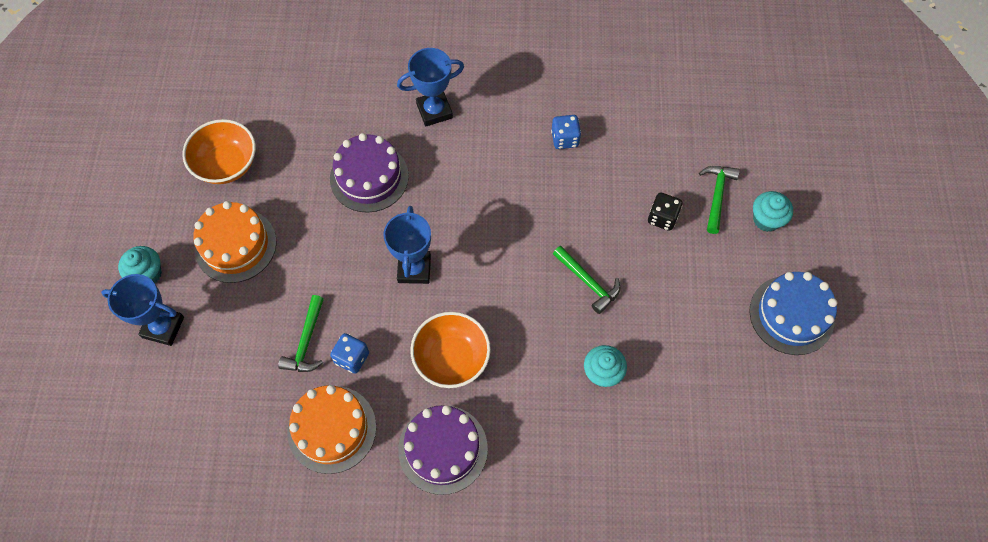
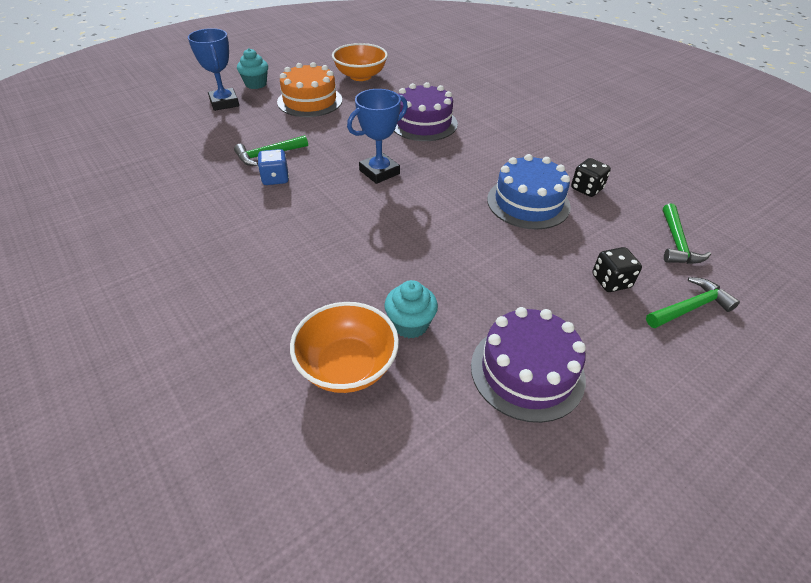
camera: 50 degrees right, 20 degrees down
orange cake [287,385,376,474] -> none
blue trophy [397,48,464,126] -> none
purple cake [398,405,488,495] -> purple cake moved to [471,307,586,423]
orange bowl [410,312,491,388] -> orange bowl moved to [290,302,399,393]
blue dice [551,115,581,149] -> black dice [571,158,611,197]
green hammer [553,246,620,314] -> green hammer moved to [663,203,711,264]
blue cake [749,272,837,355] -> blue cake moved to [487,154,571,229]
turquoise cupcake [753,191,793,232] -> none

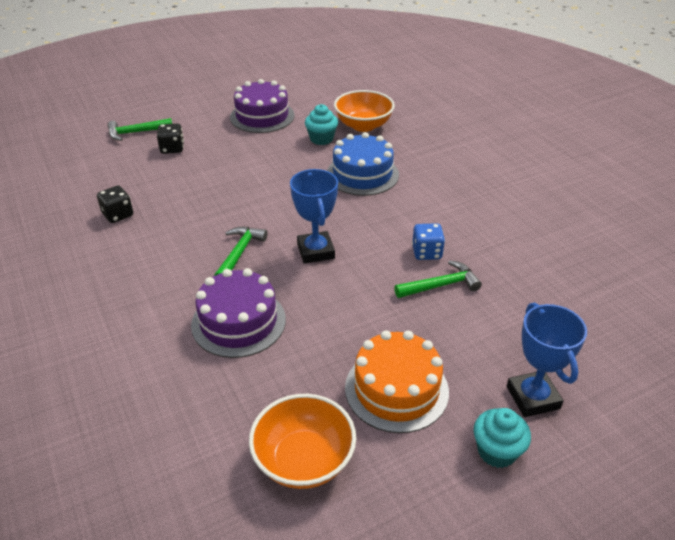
camera: 170 degrees left, 5 degrees down
blue trophy [347,89,408,184] -> blue trophy turned 75 degrees counterclockwise [290,169,338,264]
blue cake [487,154,571,229] -> blue cake moved to [327,132,399,196]
green hammer [663,203,711,264] -> green hammer moved to [214,227,268,276]

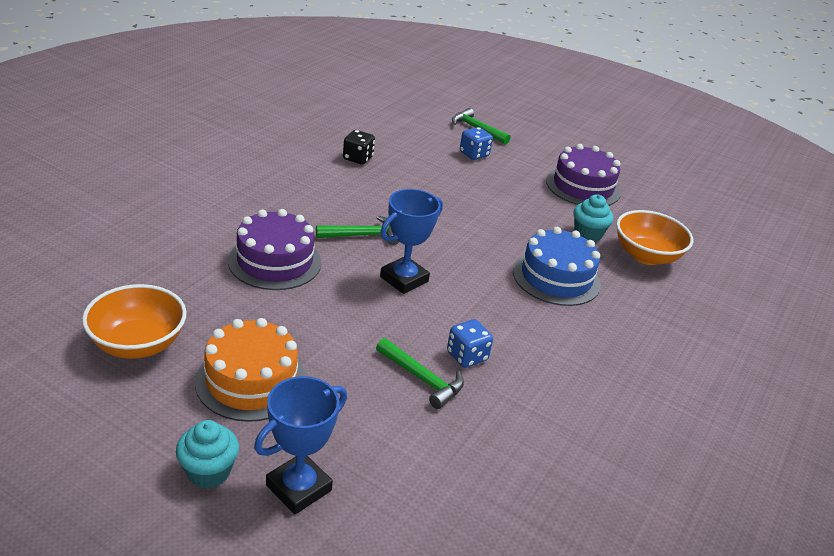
camera: 55 degrees right, 5 degrees down
black dice [157,123,184,154] -> blue dice [460,127,493,160]

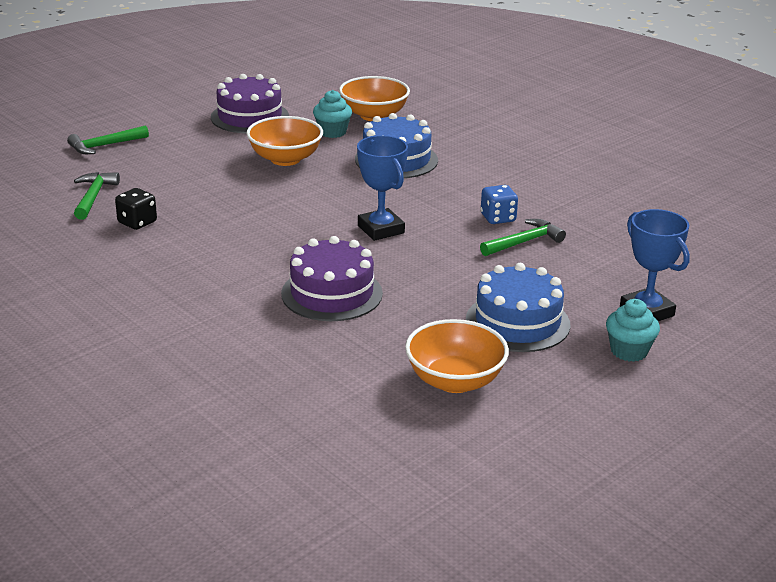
camera: 70 degrees left, 5 degrees down
orange cake [195,318,306,422] -> blue cake [466,263,570,352]
green hammer [316,216,399,245] -> green hammer moved to [74,172,120,220]
blue dice [460,127,493,160] -> none
none -> orange bowl [247,116,323,166]

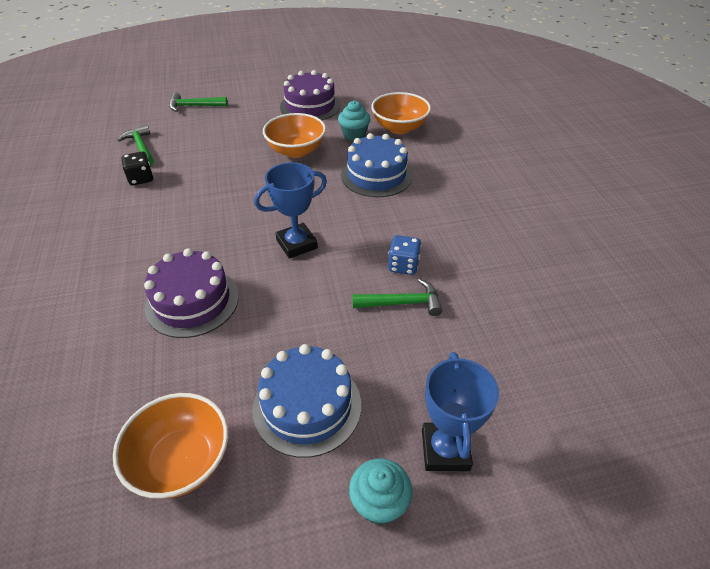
camera: 30 degrees right, 15 degrees up
green hammer [74,172,120,220] -> green hammer turned 60 degrees counterclockwise [118,125,154,165]
blue trophy [357,135,408,241] -> blue trophy turned 60 degrees clockwise [254,162,327,259]

